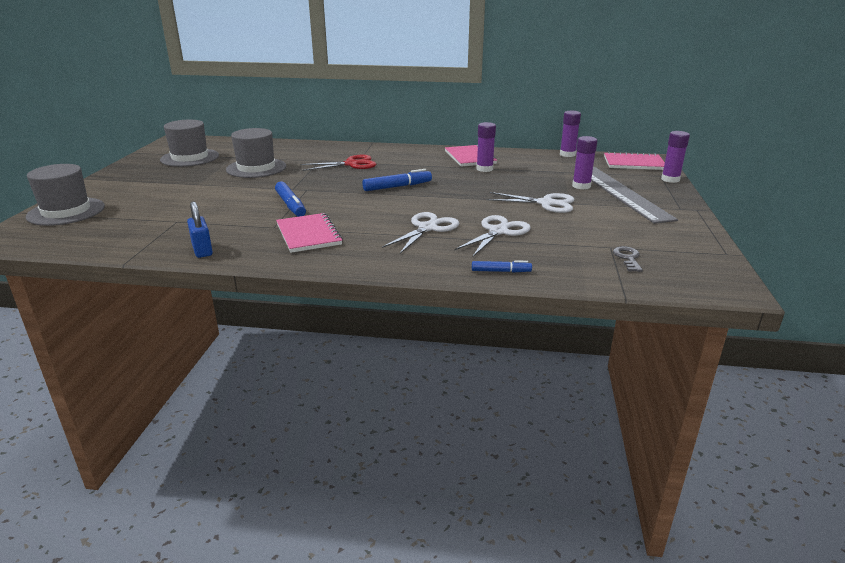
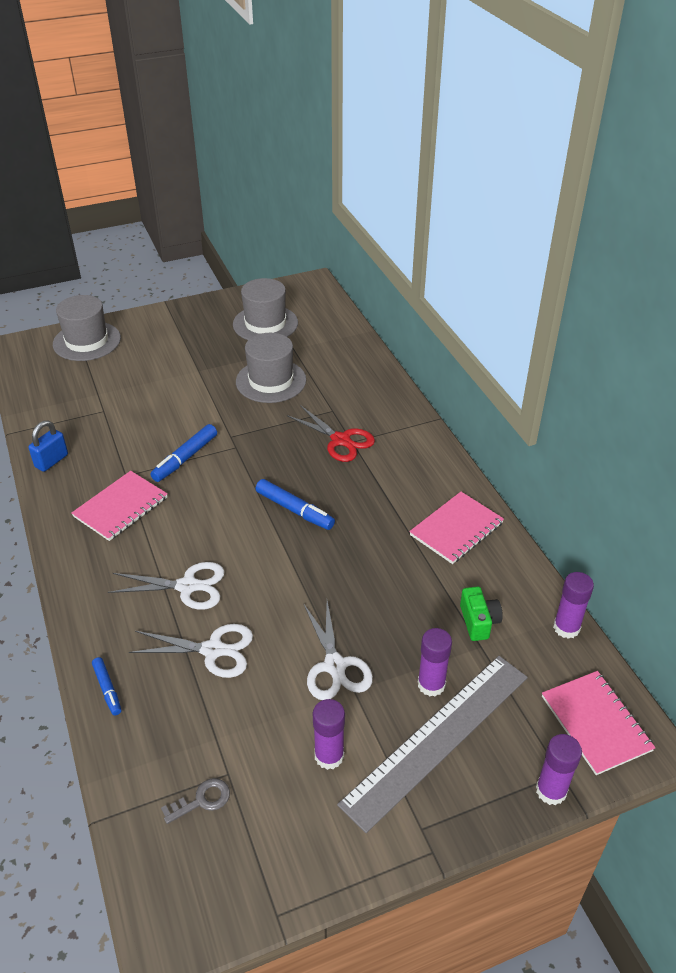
camera: 60 degrees right, 15 degrees up
purple glue stick [477,122,496,172] -> purple glue stick moved to [313,699,345,770]
none -> green camera [460,586,503,641]

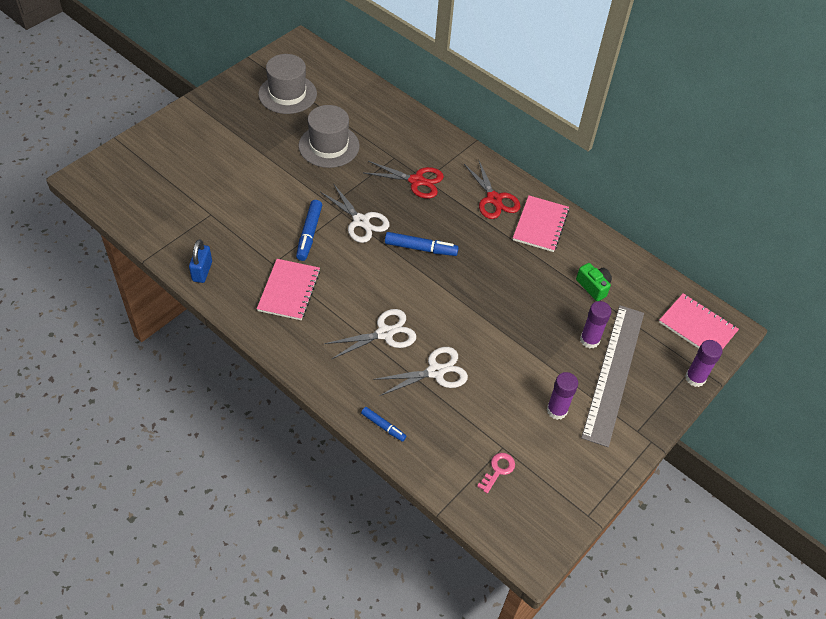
camera: 30 degrees left, 10 degrees up
grey hat [53,295,121,361] -> none
grey key [161,778,230,824] -> pink key [477,453,515,494]
white scissors [303,601,373,700] -> white scissors moved to [320,183,389,243]
purple glue stick [553,572,594,639] -> none
none -> red scissors [464,159,521,219]

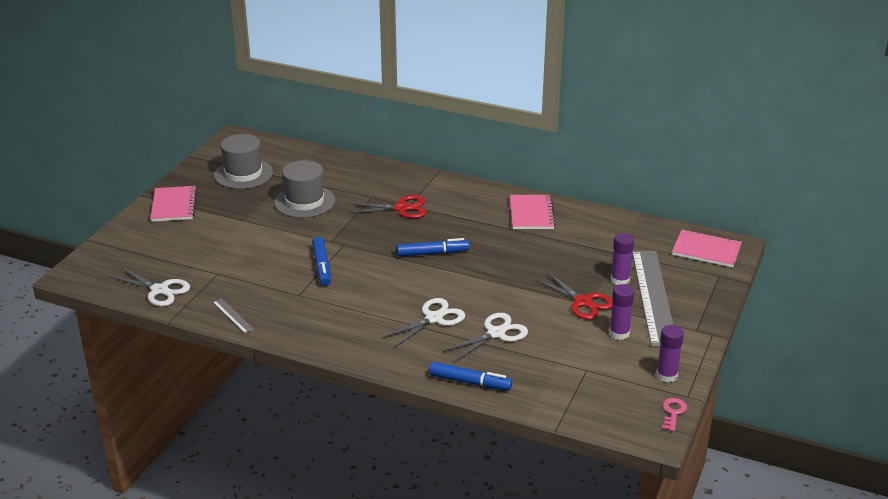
camera: 15 degrees left, 20 degrees down
blue padlock [189,239,212,283] -> grey ruler [213,298,254,334]
pink notebook [257,259,320,320] -> pink notebook moved to [150,186,197,222]
white scissors [320,183,389,243] -> white scissors moved to [109,267,190,307]
blue marker [361,407,406,442] -> blue marker [429,362,512,391], size x1.61
red scissors [464,159,521,219] -> red scissors moved to [534,272,613,320]
pink key [477,453,515,494] -> pink key moved to [662,398,687,432]
green camera [576,263,612,301] -> none
purple glue stick [685,340,723,387] -> purple glue stick moved to [656,325,684,383]

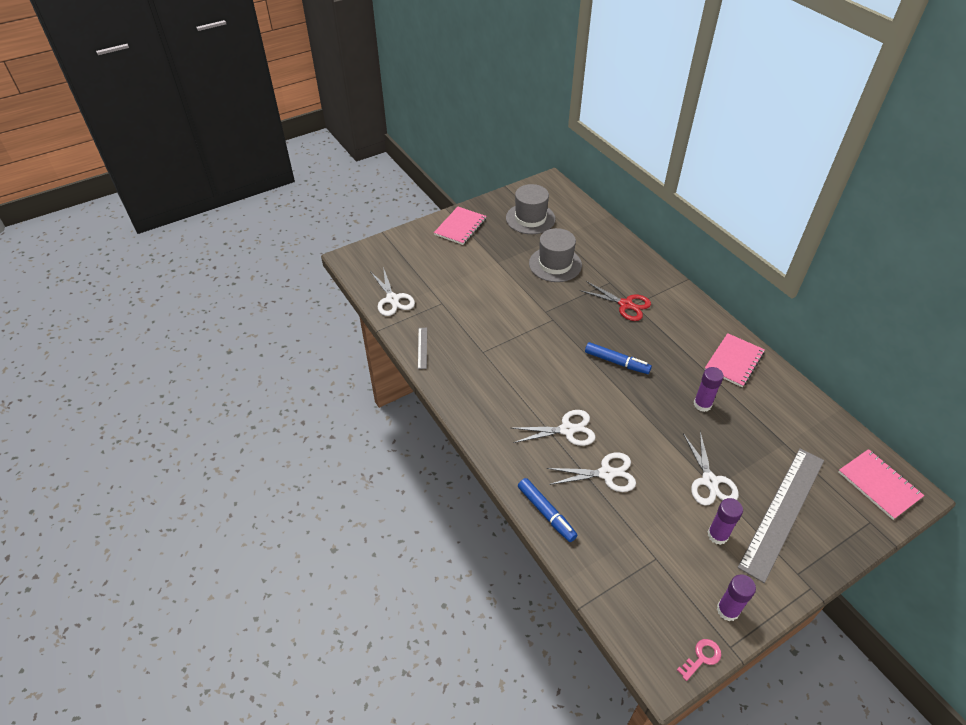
camera: 35 degrees right, 15 degrees up
blue marker [312,237,331,286] -> none
red scissors [534,272,613,320] -> white scissors [683,432,739,506]
purple glue stick [611,233,634,285] -> purple glue stick moved to [694,367,724,412]

